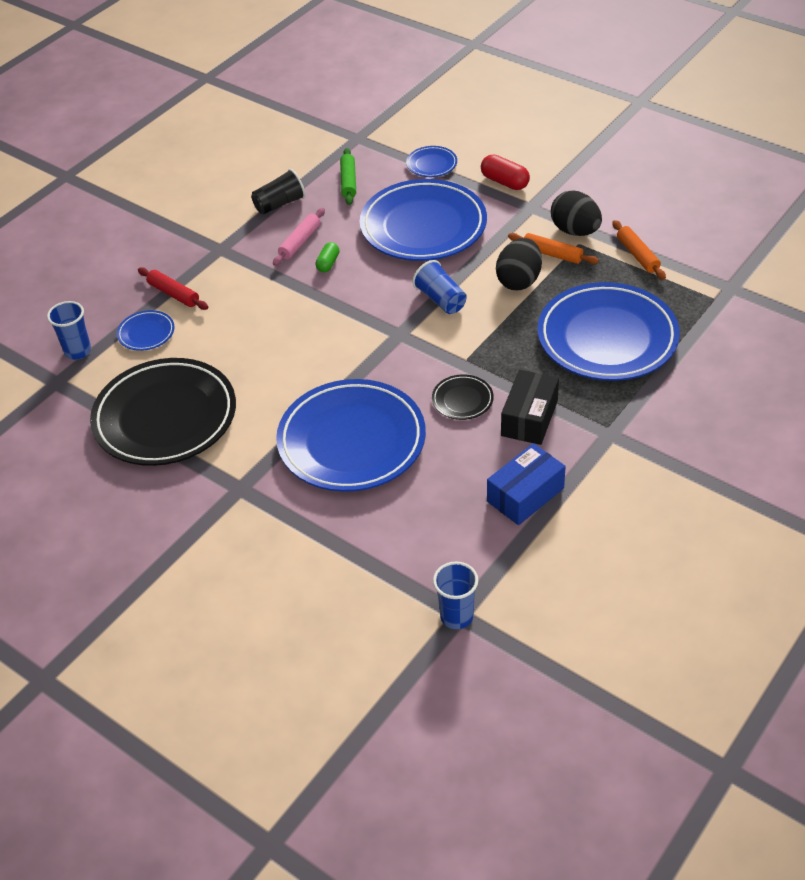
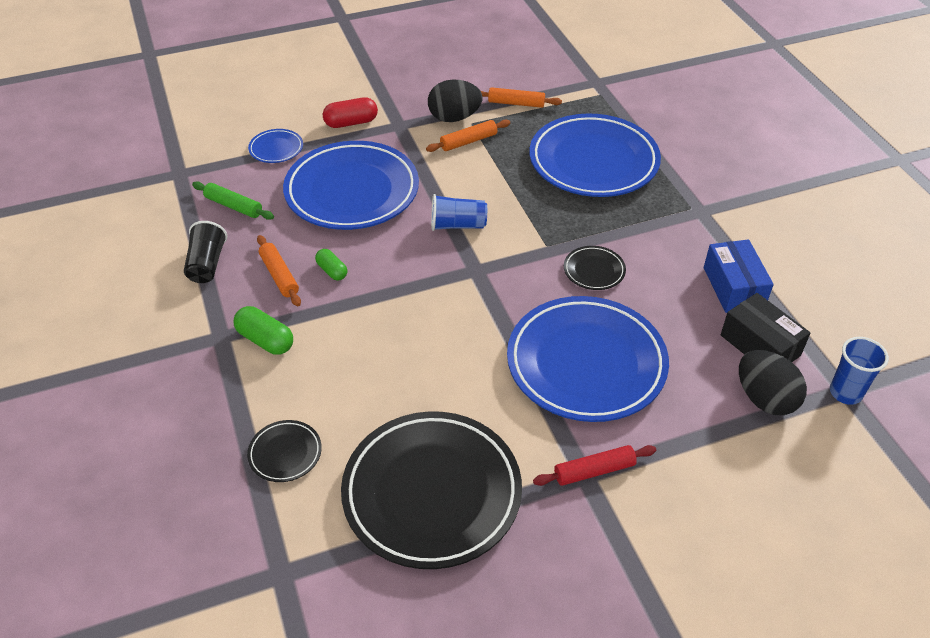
camera: 60 degrees left, 0 degrees up
blue cup [47,301,91,360] -> none
blue plate [117,310,175,351] -> black plate [247,420,322,482]
red rolling pin [138,267,208,310] -> red rolling pin moved to [533,445,656,486]
pink rolling pin [273,208,325,266] -> orange rolling pin [257,235,301,306]
black egg [496,238,542,290] -> black egg moved to [739,350,807,415]
black box [501,369,559,445] -> black box moved to [721,293,811,362]
none -> green capsule [234,306,293,355]

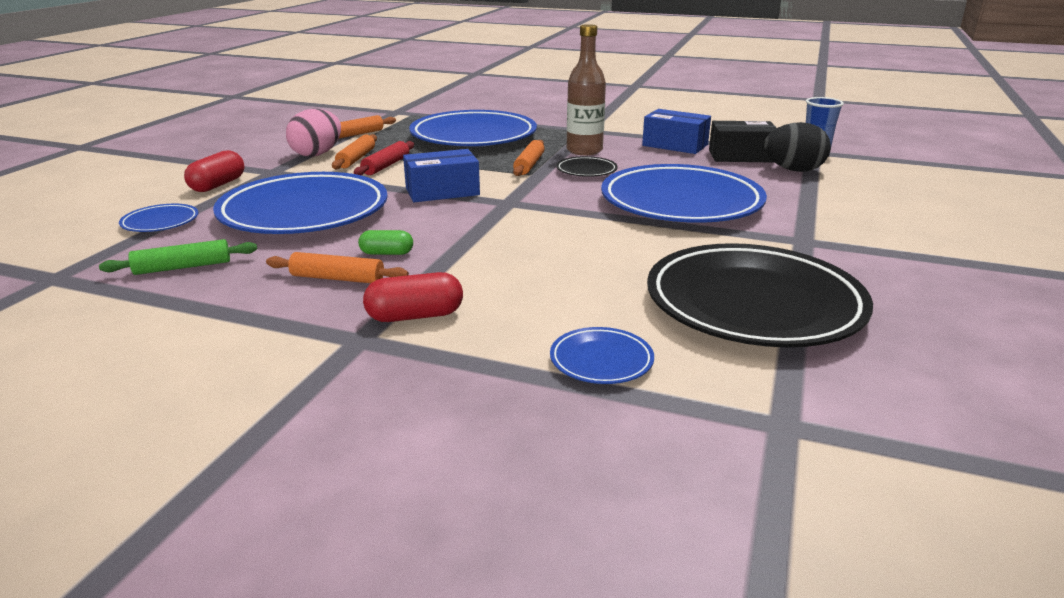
camera: 50 degrees left, 20 degrees down
black cup [184,221,227,283] -> none
green capsule [234,306,293,355] -> red capsule [363,272,463,322]
black plate [247,420,322,482] -> blue plate [550,327,654,384]
black egg [428,80,483,122] -> pink egg [286,109,341,157]
blue cup [431,194,487,231] -> blue box [403,149,480,202]
red rolling pin [533,445,656,486] -> red rolling pin moved to [354,141,414,175]
none -> orange rolling pin [513,140,544,176]
none -> brown bottle [567,24,606,155]

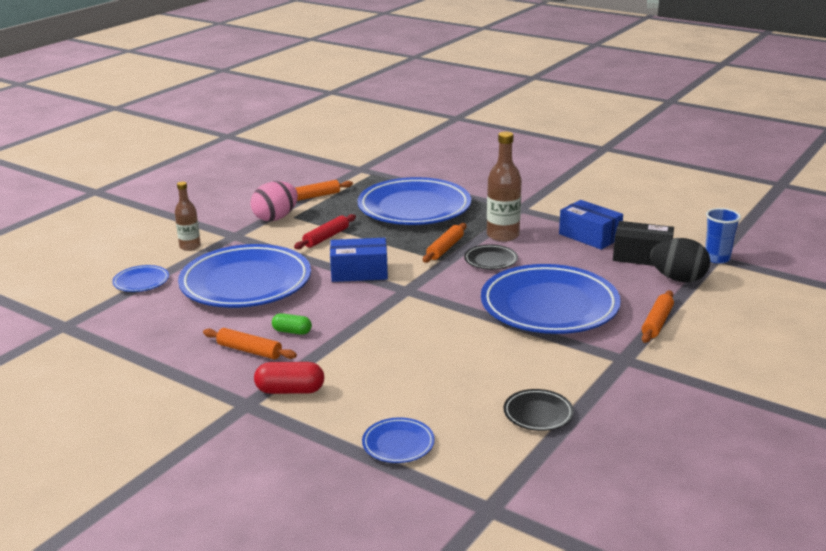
camera: 15 degrees right, 0 degrees up
green rolling pin [99,239,257,275] -> none
red capsule [184,150,244,192] -> brown bottle [175,182,201,251]
orange rolling pin [332,134,377,169] -> orange rolling pin moved to [642,290,674,343]
black plate [647,243,873,347] -> black plate [504,389,574,431], size x0.42

